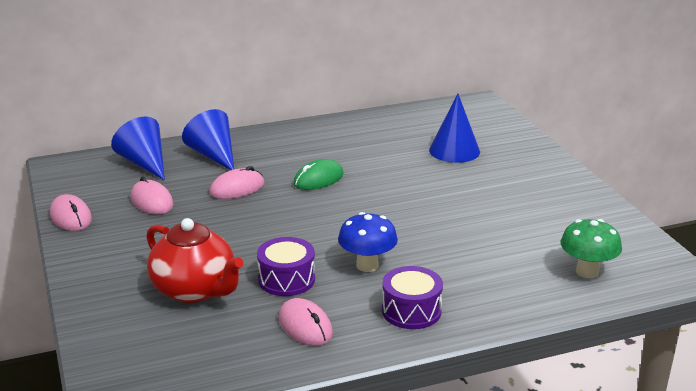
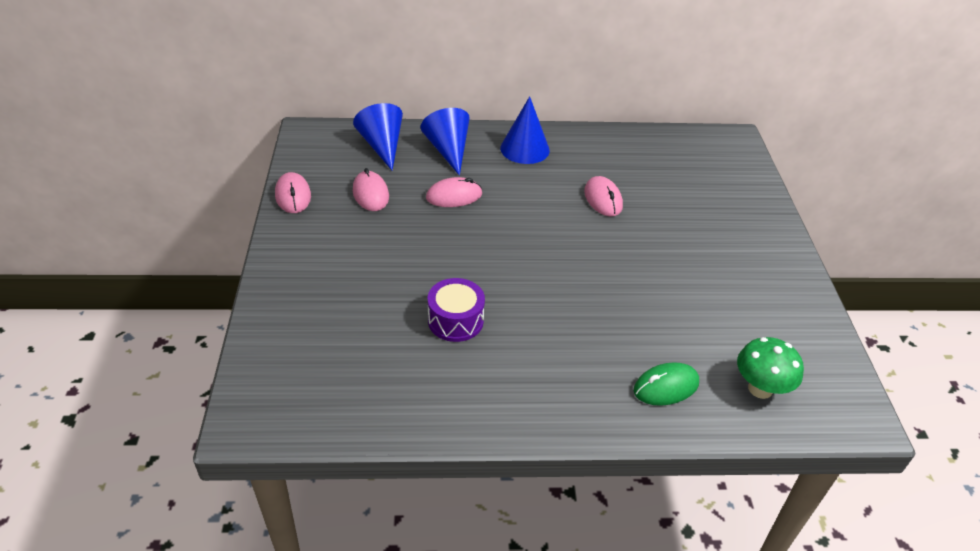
camera: 15 degrees right, 15 degrees up
red teapot [146,218,244,303] -> none
pink mouse [279,298,333,346] -> pink mouse moved to [584,176,623,216]
green mouse [293,159,344,190] -> green mouse moved to [634,362,699,406]
blue mushroom [338,212,398,272] -> none
purple drum [382,266,443,329] -> none
blue cone [429,94,480,163] -> blue cone moved to [500,96,550,164]

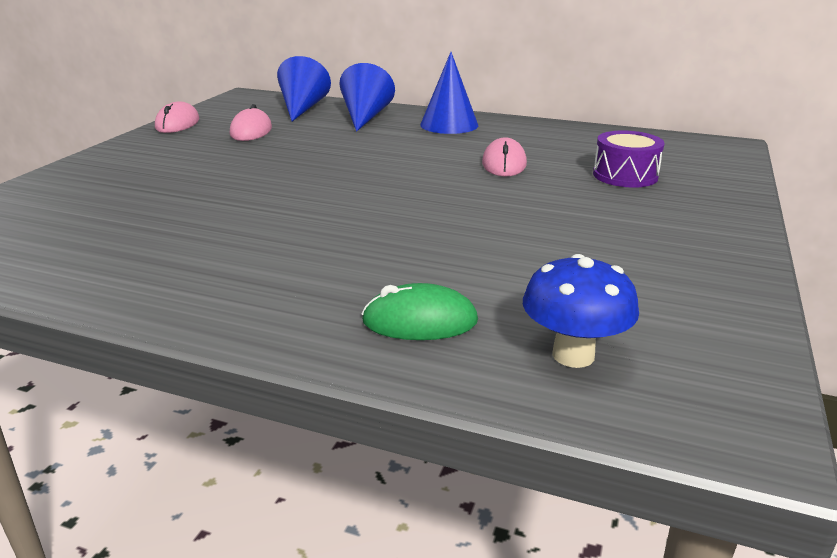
camera: 25 degrees right, 15 degrees down
pink mouse [426,177,482,207] -> none
purple drum [428,278,485,342] -> purple drum moved to [593,130,665,188]
green mushroom [737,337,804,399] -> blue mushroom [523,254,639,368]

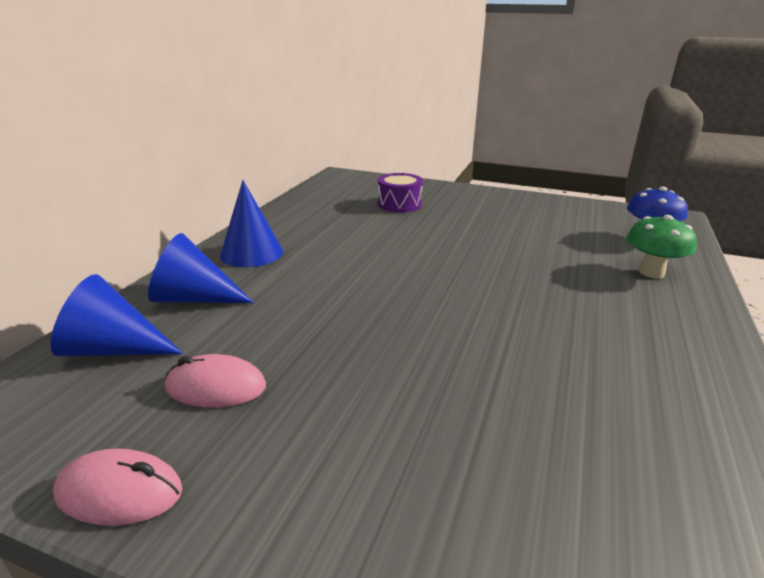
camera: 90 degrees left, 0 degrees up
green mouse [362,283,478,340] -> green mushroom [627,215,697,278]
pink mouse [482,137,527,176] -> none

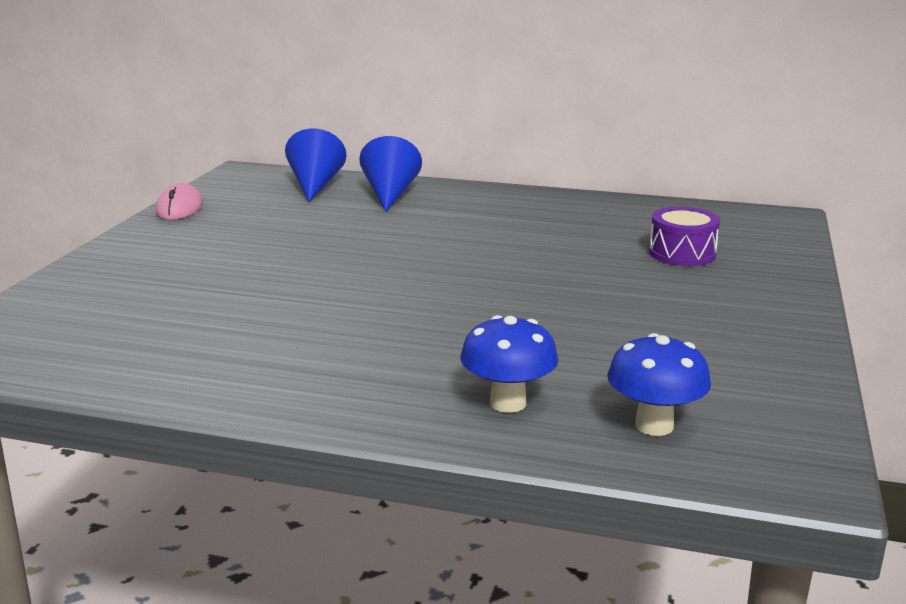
camera: 85 degrees right, 5 degrees down
pink mouse [165,354,266,407] -> none
blue cone [220,180,283,267] -> none
green mushroom [627,215,697,278] -> blue mushroom [460,315,558,413]

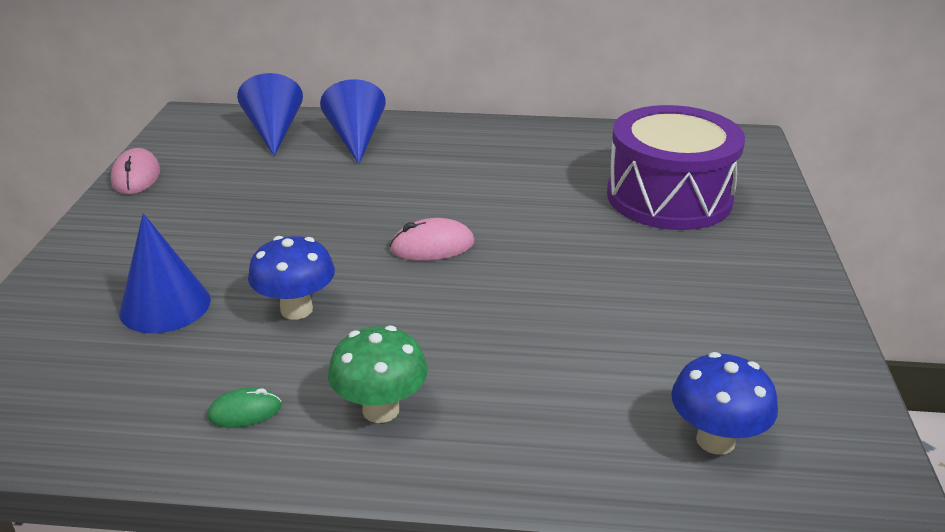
camera: 10 degrees left, 10 degrees up
blue mushroom [460,315,558,413] -> blue mushroom moved to [248,236,335,320]
purple drum [649,207,720,266] -> purple drum [607,105,745,230], size x1.91
none -> blue cone [119,213,211,333]
none -> green mouse [207,387,281,428]
none -> green mushroom [328,325,428,423]
none -> pink mouse [390,218,474,261]

